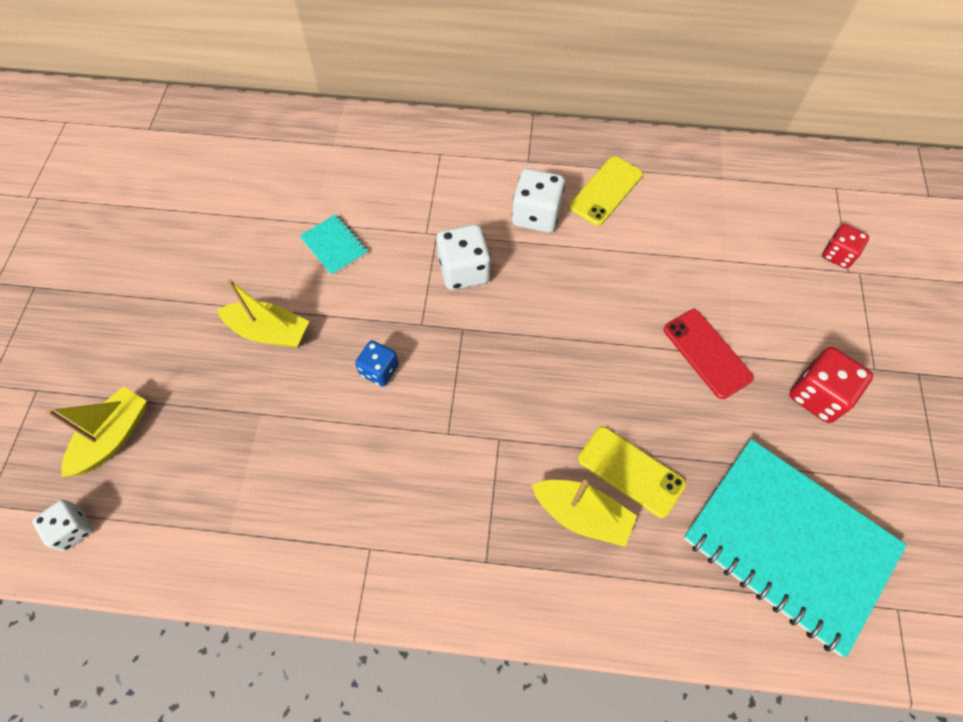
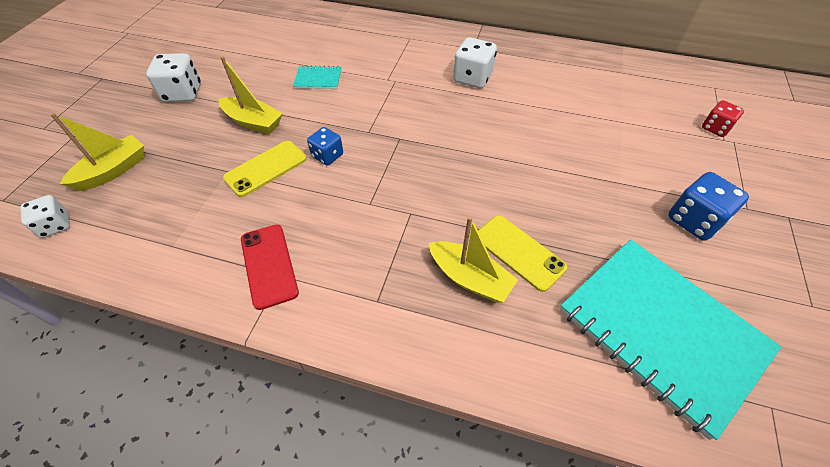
camera: 10 degrees right, 10 degrees down
turquoise notebook [300,214,368,276] -> turquoise notebook turned 60 degrees counterclockwise [293,65,341,89]
white dice [436,224,491,290] -> white dice moved to [146,53,201,102]
yellow phone [569,156,643,226] -> yellow phone moved to [223,141,307,197]
red phone [664,309,754,399] -> red phone moved to [241,224,299,310]
red dice [789,347,873,423] -> blue dice [668,172,749,241]

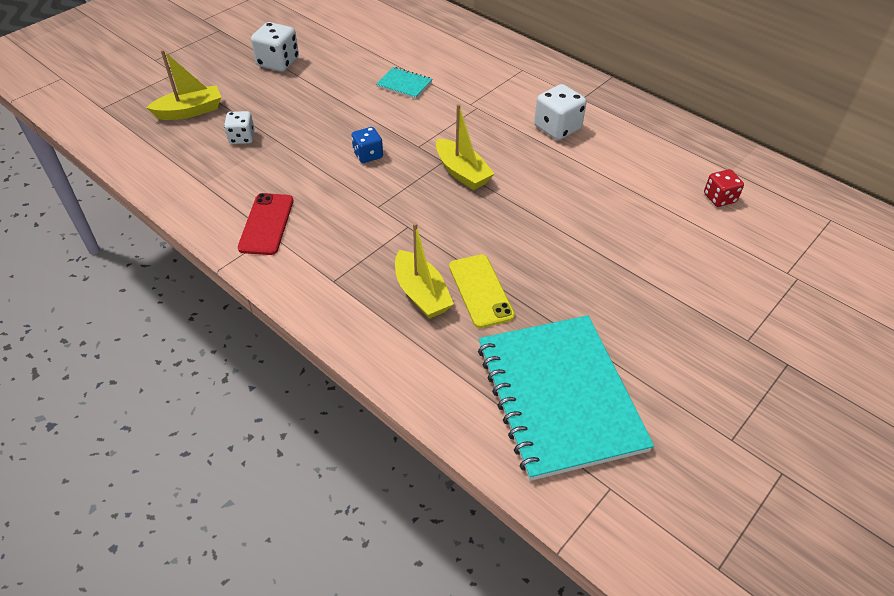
camera: 25 degrees right, 5 degrees down
white dice [20,195,70,238] -> white dice moved to [224,111,255,144]
yellow boat [218,56,283,134] -> yellow boat moved to [436,104,495,190]
yellow phone [223,141,307,197] -> none
blue dice [668,172,749,241] -> none
red dice [702,100,744,137] -> red dice moved to [704,169,744,207]

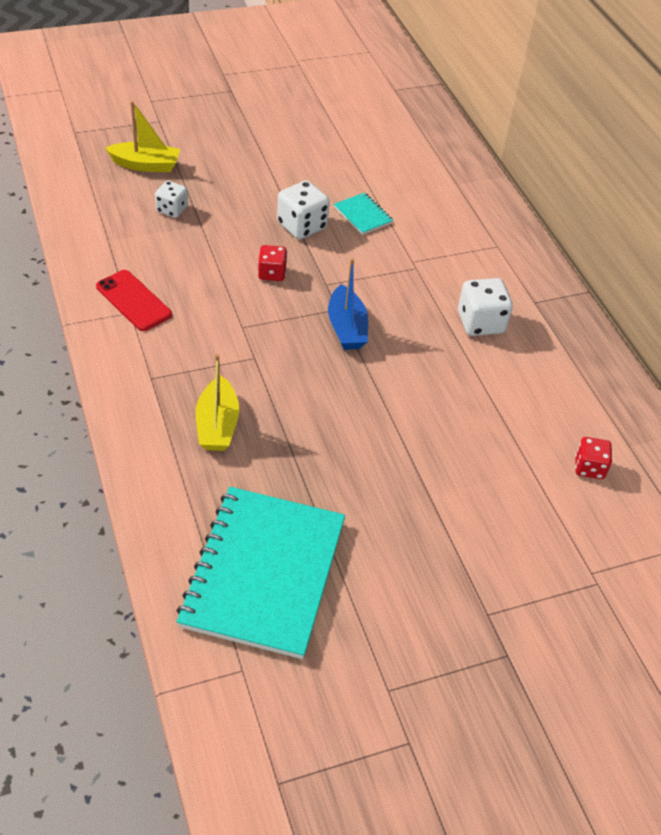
camera: 25 degrees right, 0 degrees up
red phone [238,193,294,255] -> red phone turned 75 degrees counterclockwise [96,270,172,331]
white dice [251,22,299,72] -> white dice moved to [277,180,330,239]
blue dice [352,127,383,163] -> red dice [258,245,287,281]
yellow boat [436,104,495,190] -> blue boat [328,258,368,350]
yellow phone [449,254,515,328] -> none

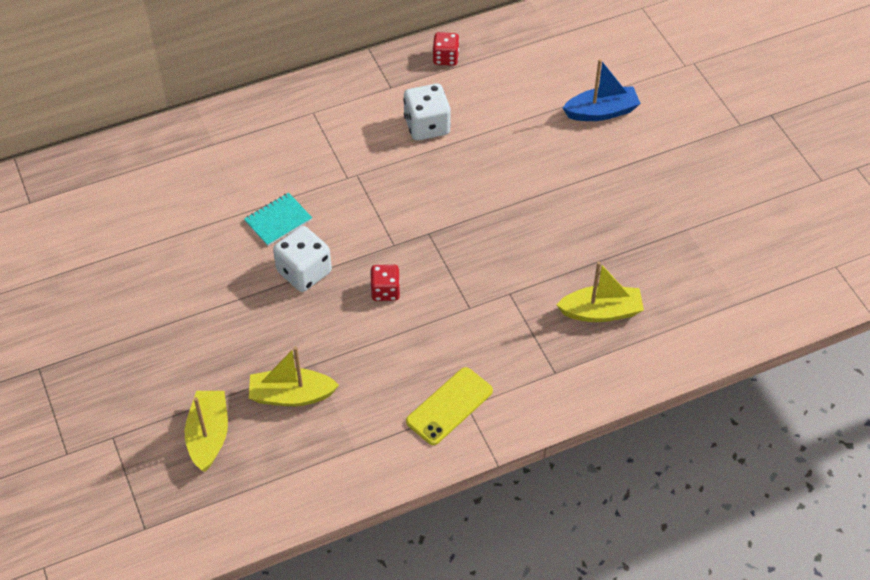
camera: 90 degrees left, 5 degrees up
red phone [96,270,172,331] -> yellow phone [406,367,493,445]
white dice [155,181,188,218] -> yellow boat [249,346,339,406]
turquoise notebook [177,487,345,659] -> none
blue boat [328,258,368,350] -> blue boat moved to [563,59,641,121]
red dice [575,437,612,479] -> red dice moved to [433,32,459,66]

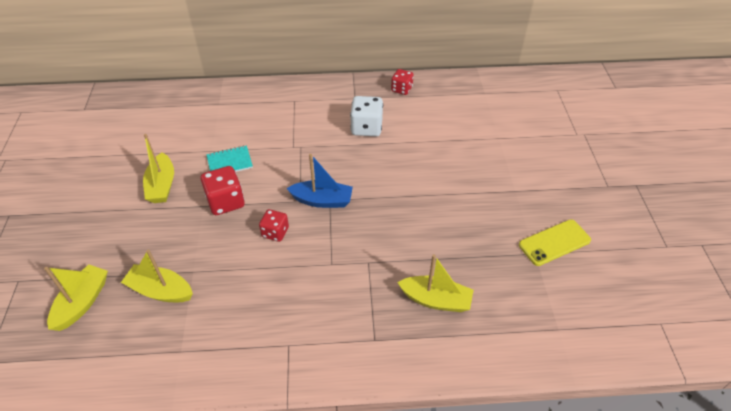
camera: 20 degrees right, 5 degrees down
white dice [273,226,332,292] -> red dice [200,166,245,215]
yellow phone [406,367,493,445] -> yellow phone moved to [519,219,591,266]
blue boat [563,59,641,121] -> blue boat moved to [287,154,353,208]
none -> yellow boat [143,134,174,203]

